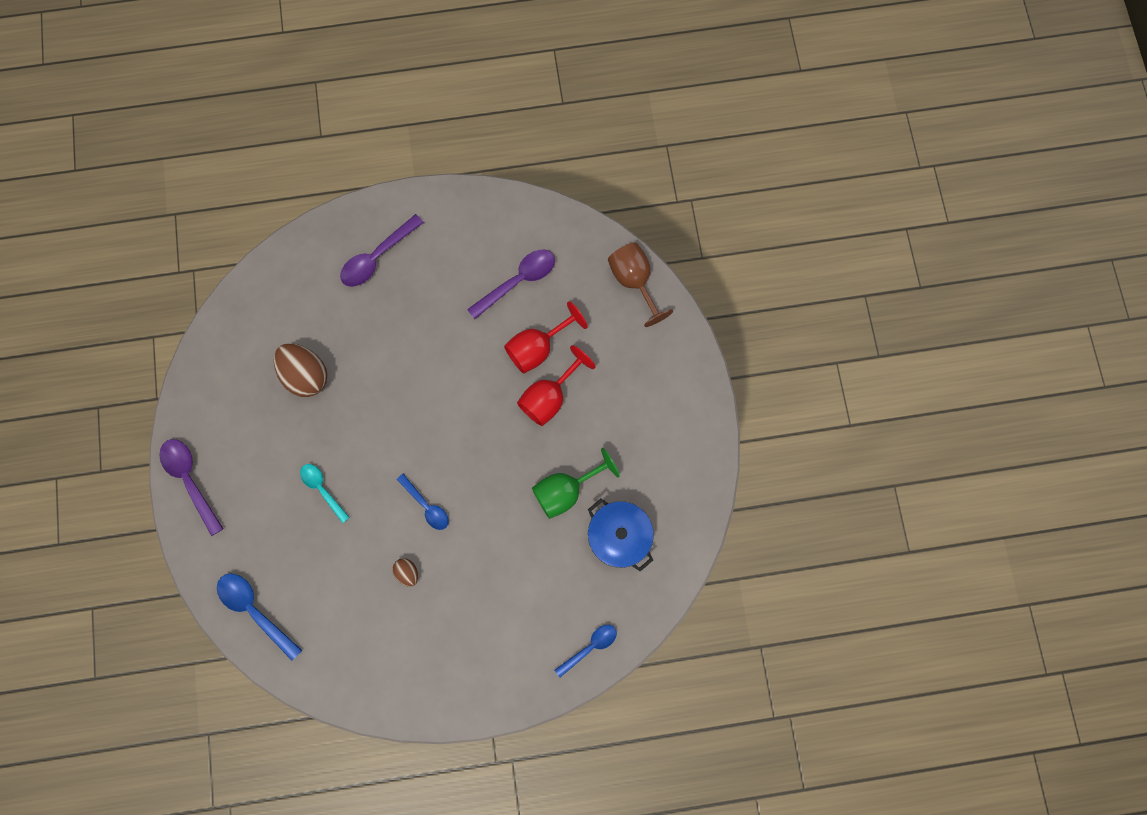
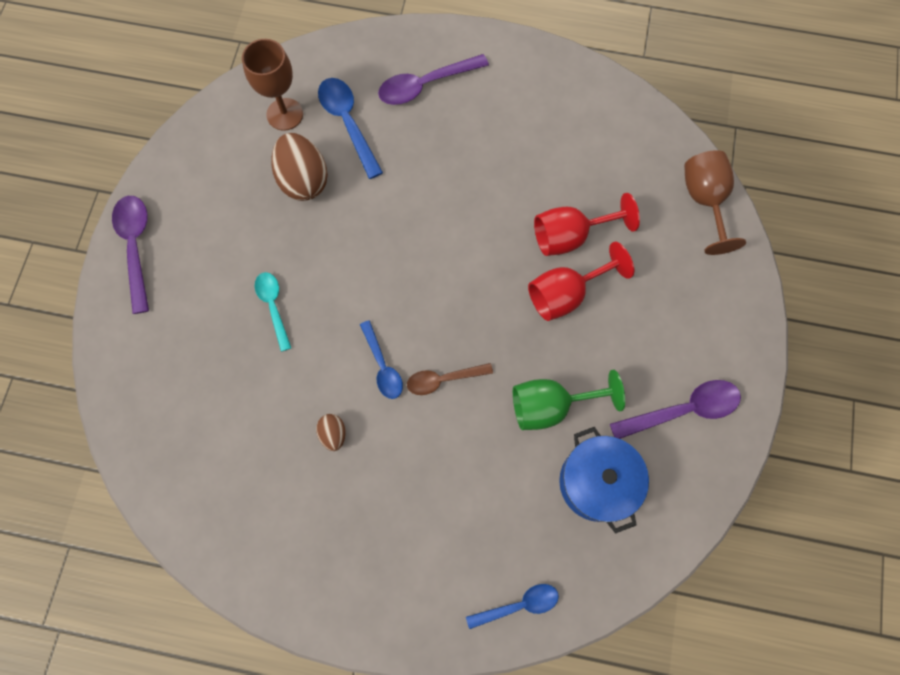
camera: 20 degrees right, 5 degrees down
blue spoon [217,573,302,660] -> blue spoon moved to [318,78,383,179]
purple spoon [467,250,555,319] -> purple spoon moved to [610,380,741,439]
none -> brown goblet [242,39,303,131]
none -> brown spoon [407,363,493,395]

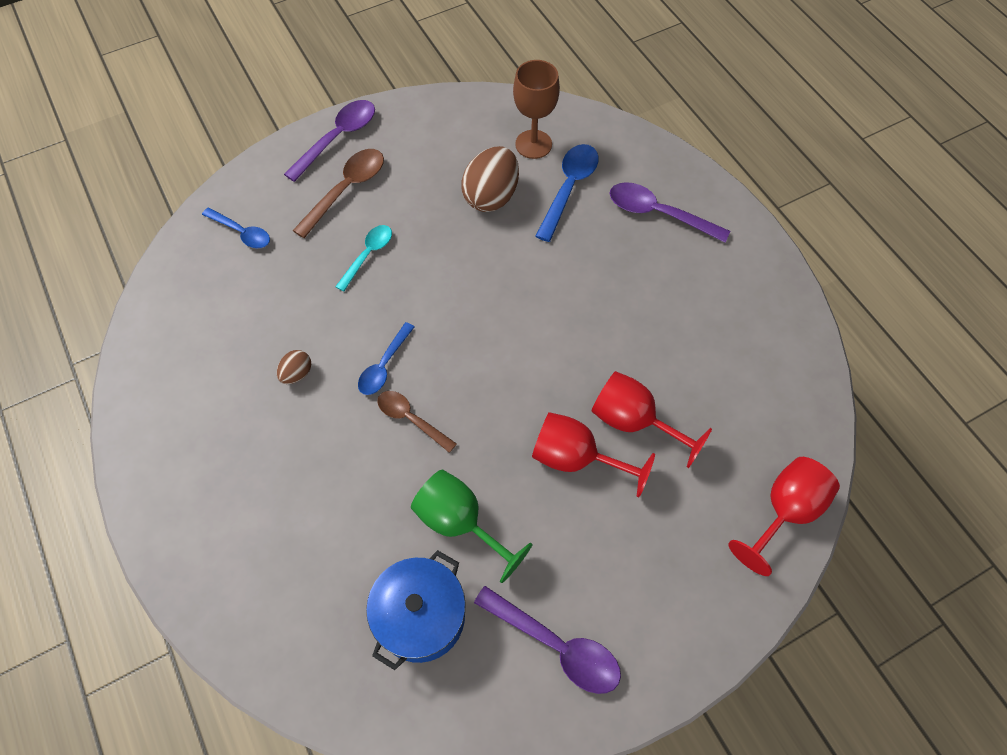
camera: 50 degrees right, 10 degrees down
blue spoon [466,584,559,629] -> blue spoon moved to [202,208,270,248]
brown goblet [684,150,746,255] -> red goblet [728,457,840,576]
none -> brown spoon [292,149,384,238]

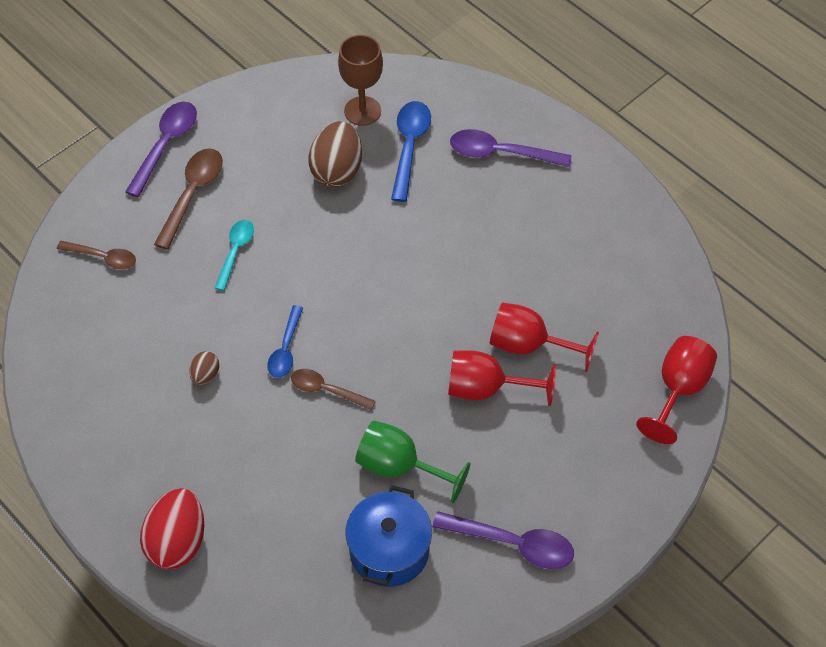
camera: 15 degrees left, 5 degrees down
blue spoon [202,208,270,248] -> brown spoon [57,241,136,269]
none -> red egg [140,488,204,569]

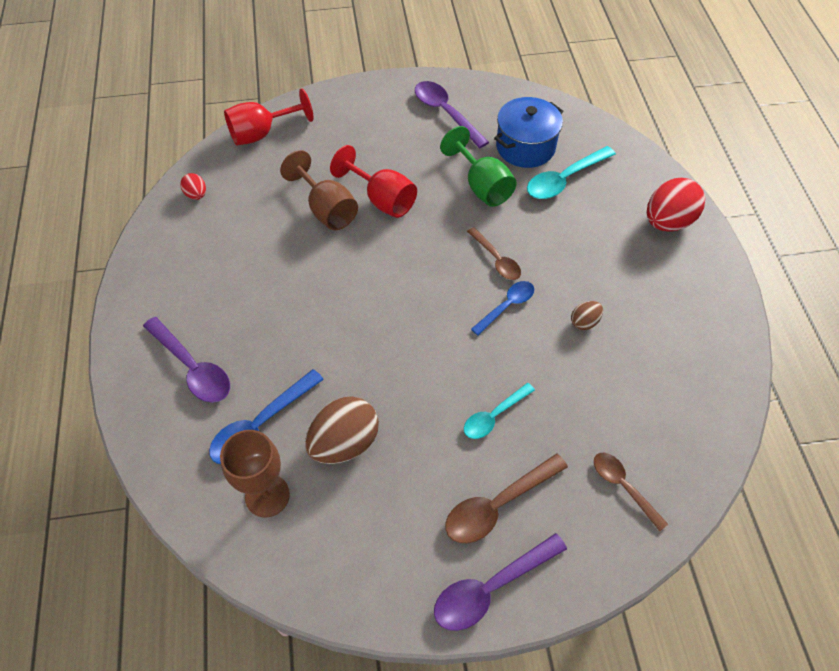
camera: 145 degrees left, 0 degrees up
red goblet [490,302,599,372] -> brown goblet [280,150,358,230]
none -> red egg [180,173,206,200]
none -> turquoise spoon [527,146,616,199]

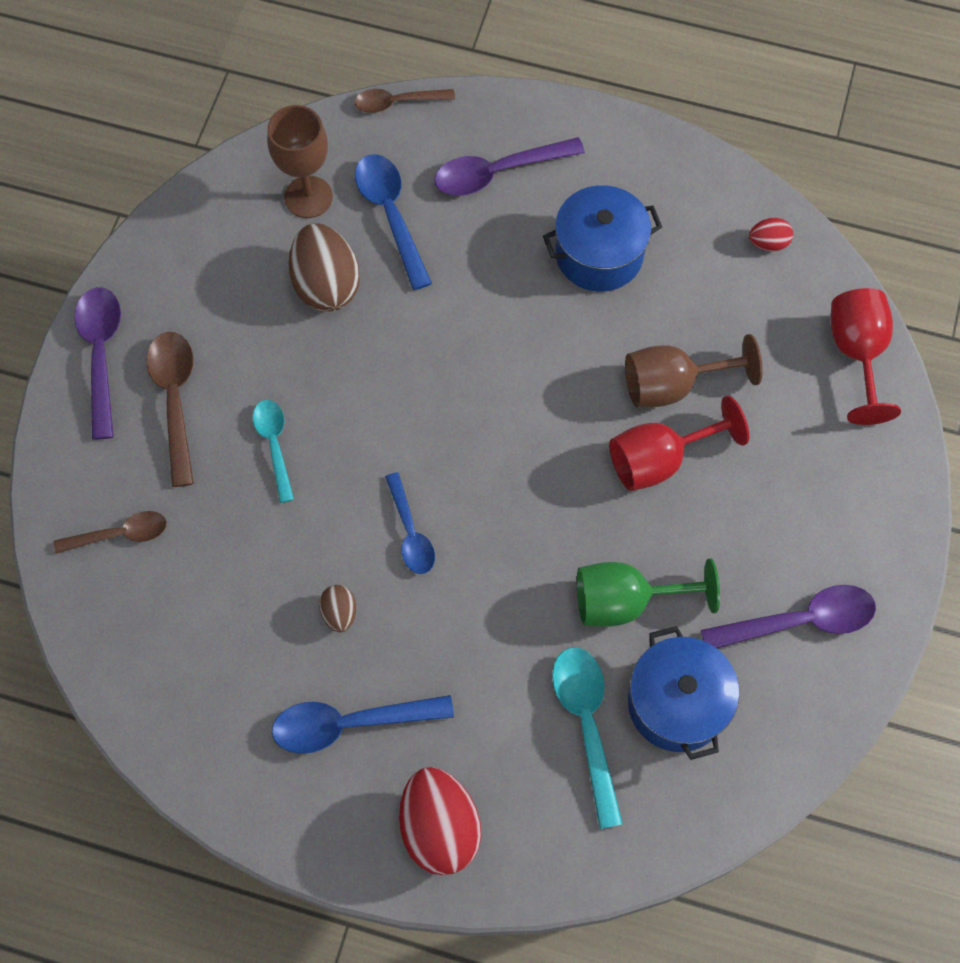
camera: 115 degrees right, 10 degrees up
brown spoon [467,227,521,280] -> brown spoon moved to [354,89,455,113]
none -> blue spoon [272,695,454,754]
none -> blue pot [543,185,662,292]

